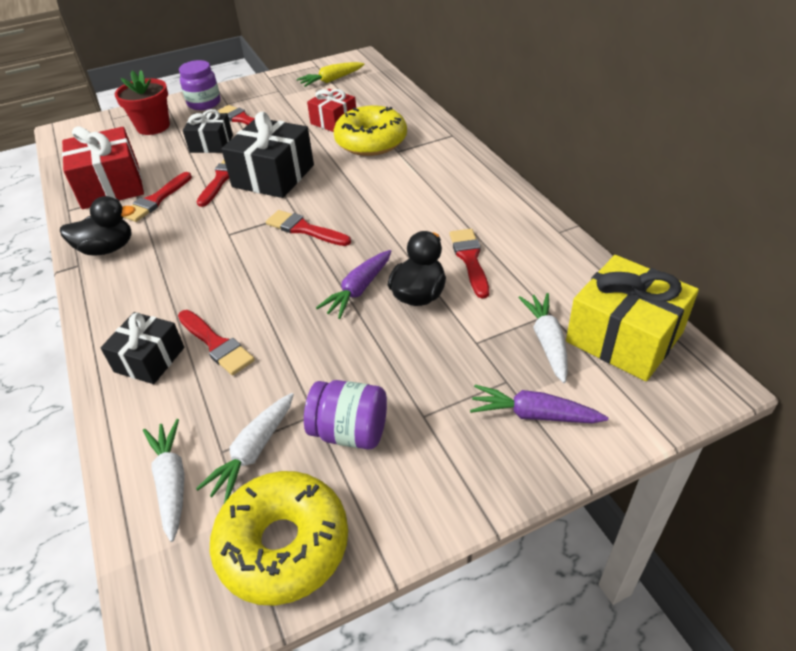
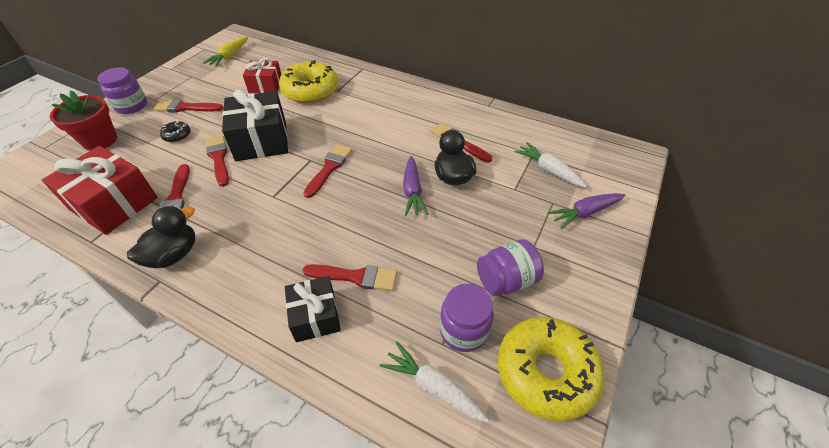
camera: 40 degrees left, 5 degrees up
black gift [183,109,233,153] -> black donut [160,121,191,142]
white carrot [196,393,294,503] -> purple jar [440,284,494,352]
red brush [266,210,351,246] -> red brush turned 120 degrees clockwise [304,144,352,198]
yellow gift [566,255,699,381] -> none

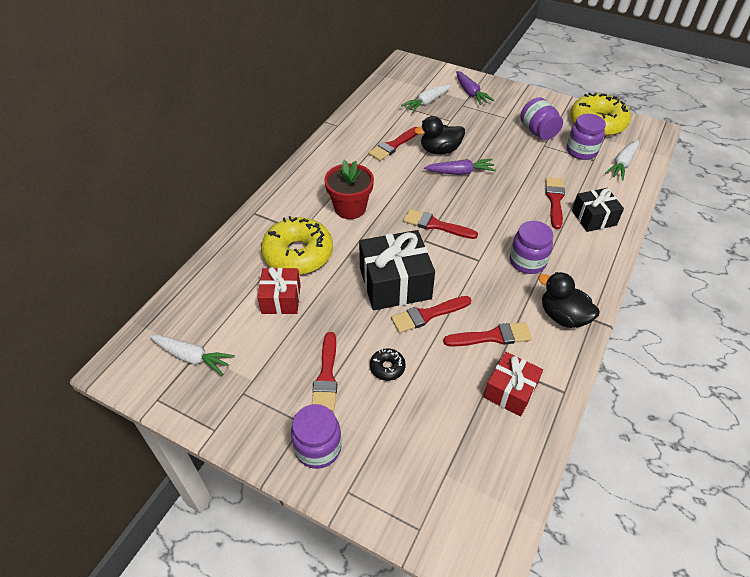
camera: 90 degrees left, 0 degrees up
red gift [42,146,158,235] -> red gift [484,352,543,416], size x0.61
red flower pot [50,90,117,151] -> red flower pot moved to [324,160,374,219]
yellow carrot [203,37,248,67] -> white carrot [150,335,235,375]
none -> purple jar [510,221,553,274]

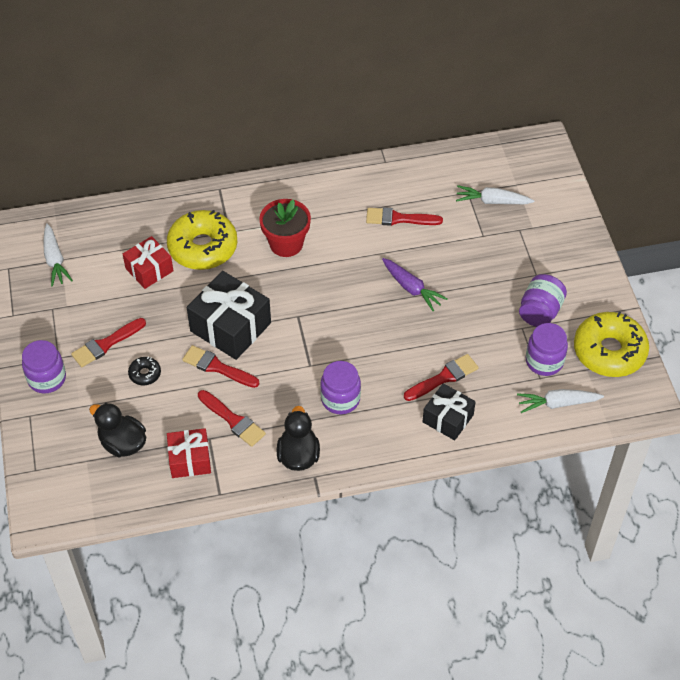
camera: 50 degrees right, 5 degrees up
red brush [404,209,478,239] -> none
black duck [414,116,465,154] -> black duck moved to [89,403,146,457]
purple carrot [456,71,494,105] -> none

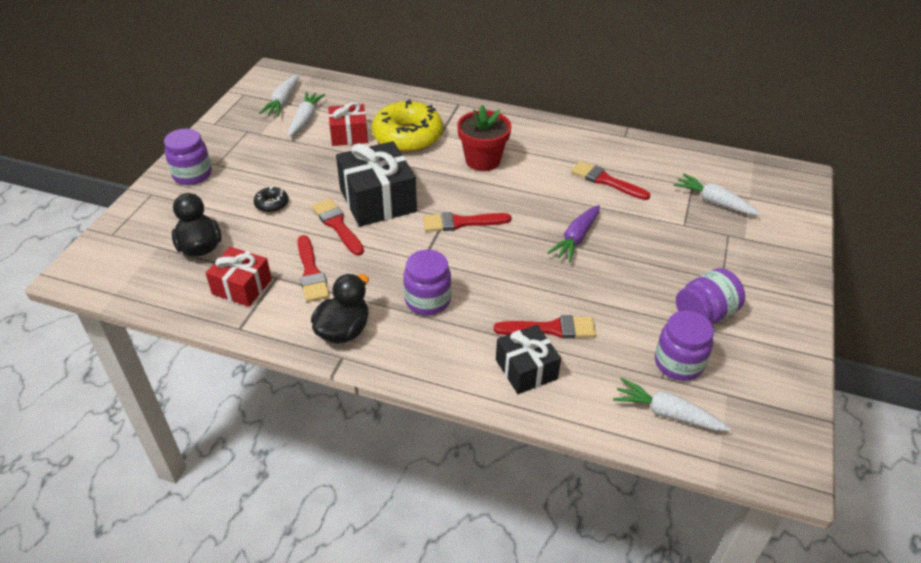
camera: 30 degrees right, 10 degrees down
red brush [71,318,146,367] -> red brush moved to [423,212,511,232]
purple carrot [382,258,448,311] -> purple carrot turned 45 degrees clockwise [547,205,600,262]
yellow donut [574,312,649,377] -> none
none -> white carrot [288,92,325,137]

